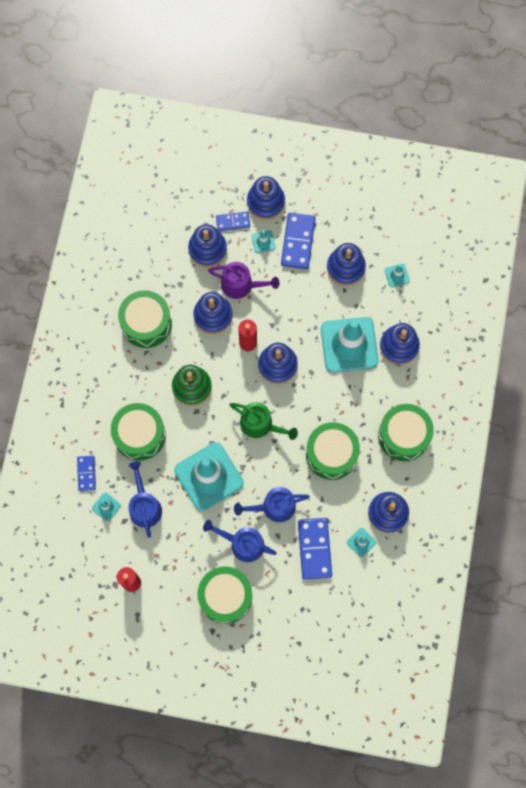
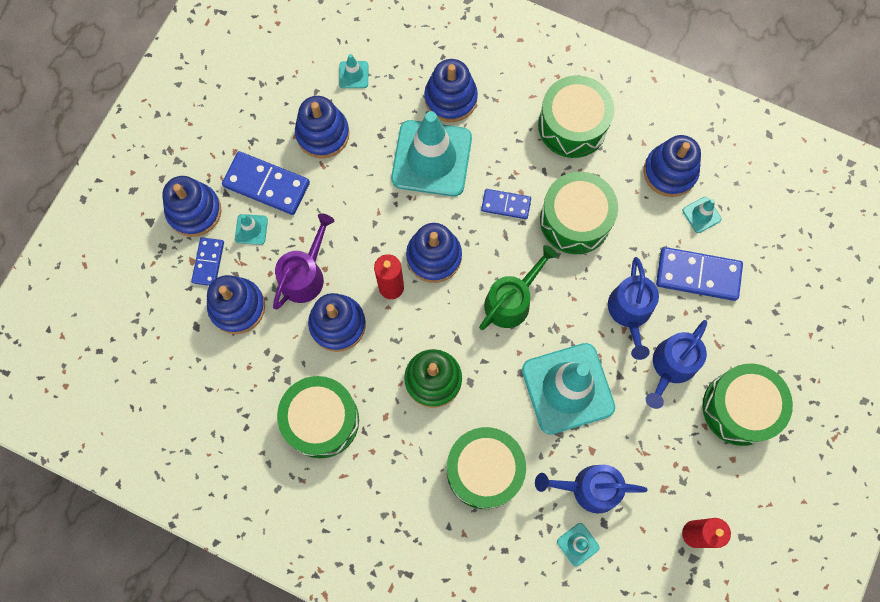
camera: 75 degrees left, 0 degrees up
blue domino [77,456,96,491] -> blue domino moved to [481,189,531,219]

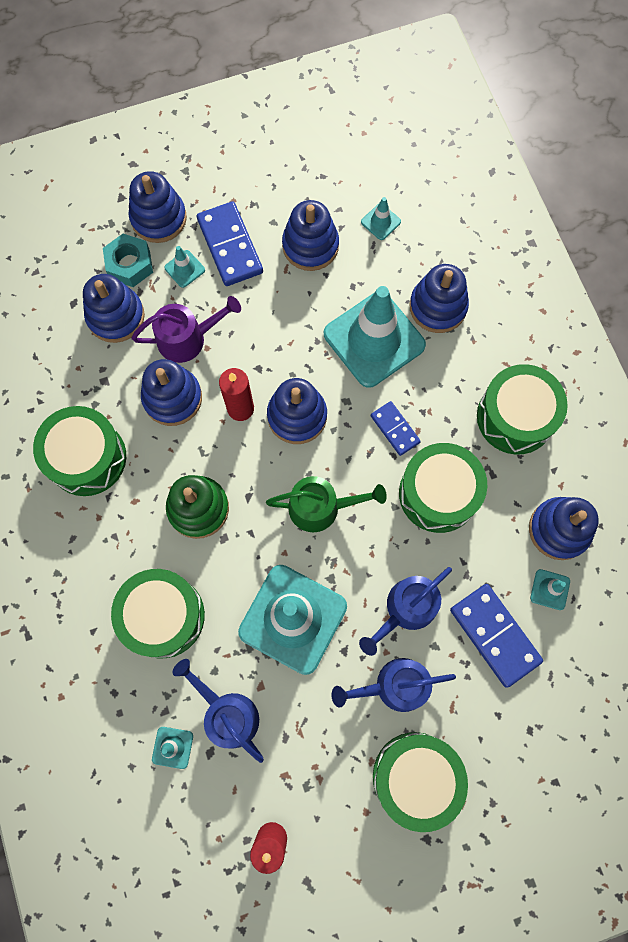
camera: 45 degrees right, 0 degrees up
blue domino [191,237,224,286] -> turquoise nut [103,234,153,287]

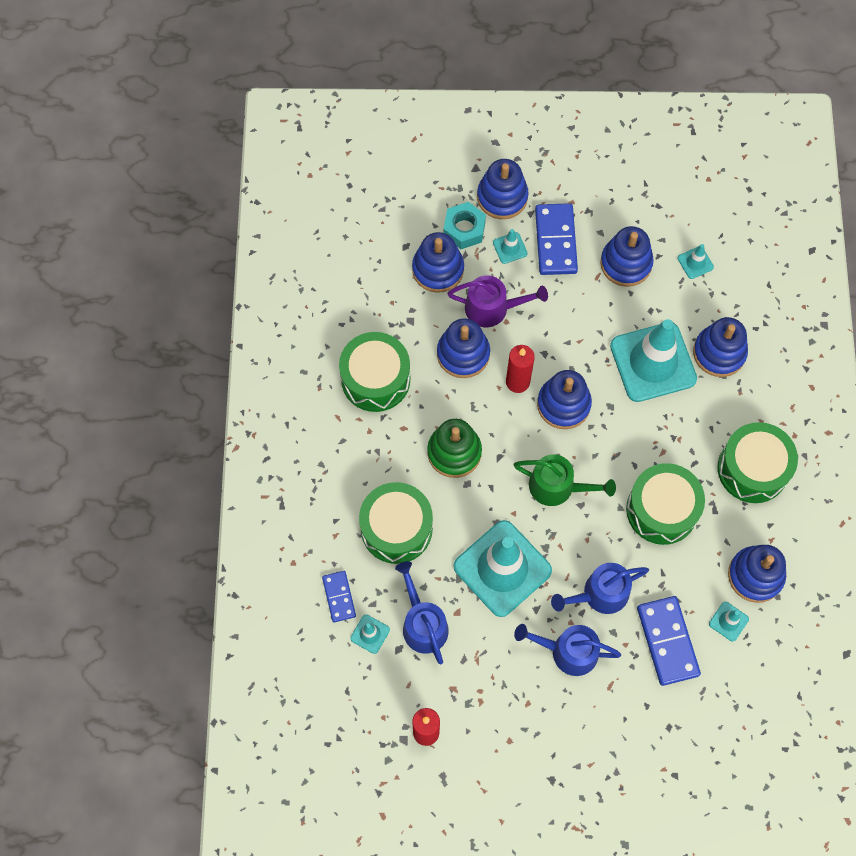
camera: 20 degrees right, 5 degrees down
blue domino [371,401,421,456] -> blue domino moved to [322,571,356,622]
green drum [373,732,468,832] -> none

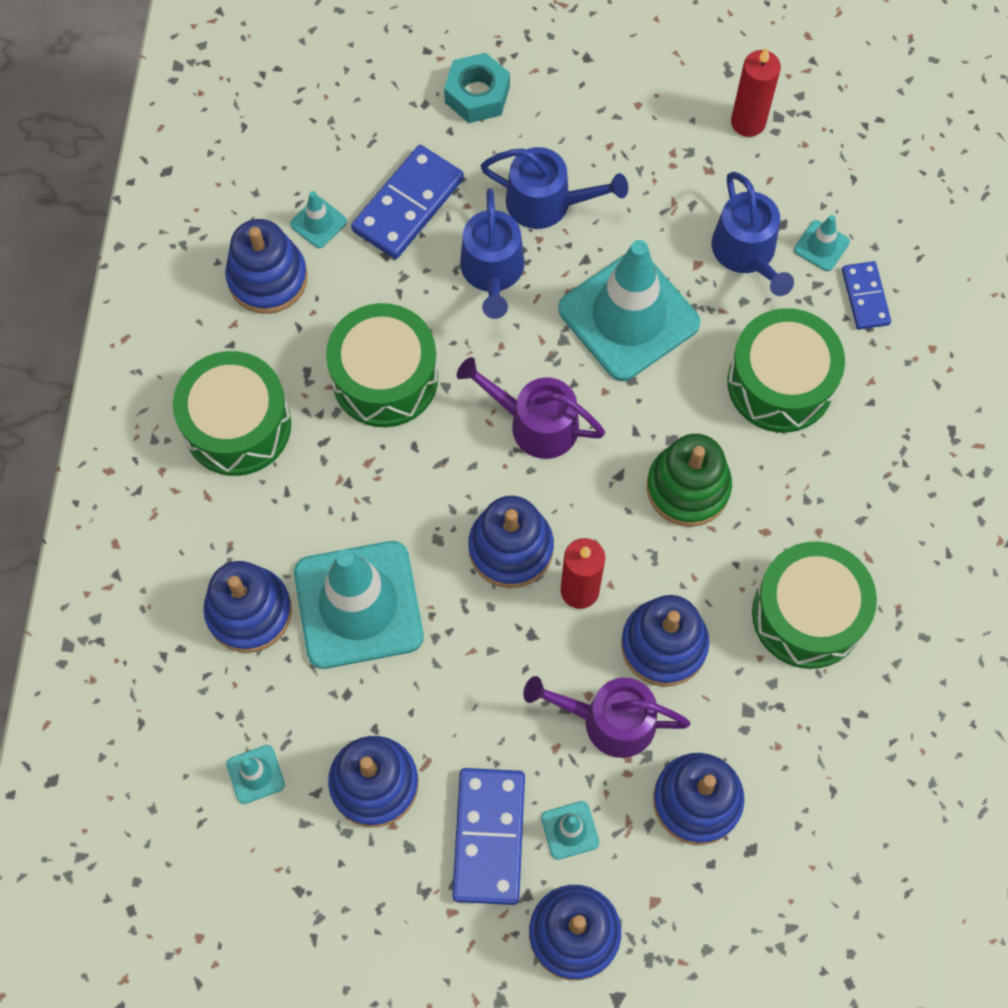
camera: 175 degrees left, 0 degrees up
turquoise nut [443,202,486,249] -> turquoise nut moved to [444,53,510,123]
green watering can [513,454,616,506] -> purple watering can [457,357,605,459]
blue watering can [551,563,649,614] -> blue watering can turned 105 degrees clockwise [460,188,525,319]
blue domino [637,596,701,686] -> blue domino turned 45 degrees clockwise [351,145,464,259]

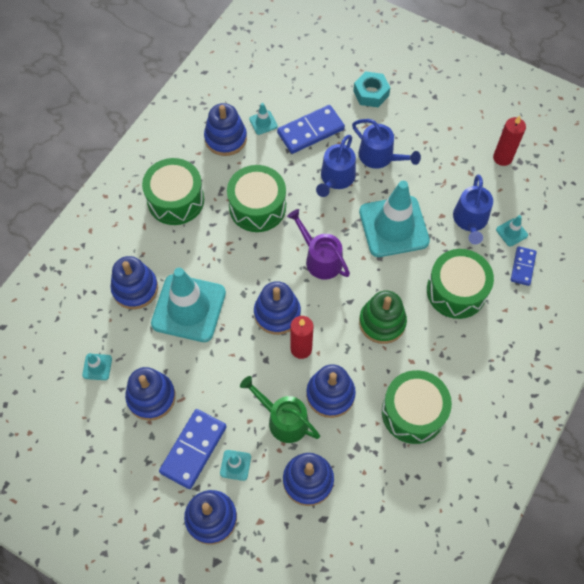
camera: 25 degrees right, 5 degrees down
purple watering can [523,676,690,758] -> green watering can [240,376,320,443]

